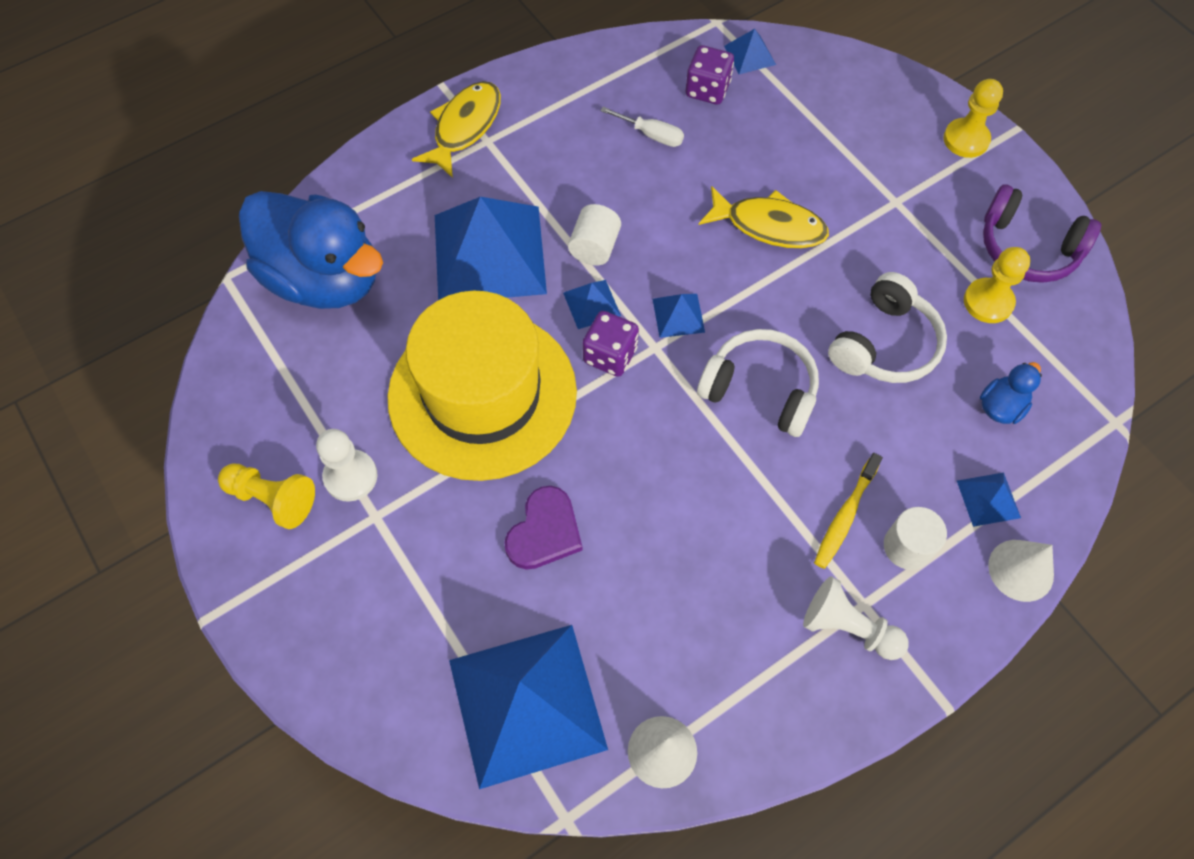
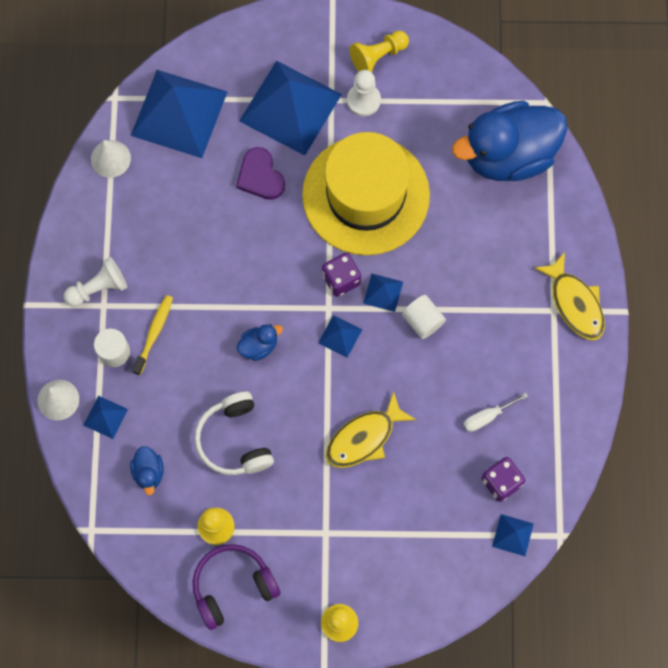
camera: 125 degrees right, 10 degrees up
blue pyramid [435,197,547,300] -> blue pyramid moved to [239,61,342,156]
white headphones [697,329,819,437] -> blue duck [237,324,283,361]
yellow toothbrush [814,453,883,569] -> yellow toothbrush turned 45 degrees clockwise [132,295,173,375]

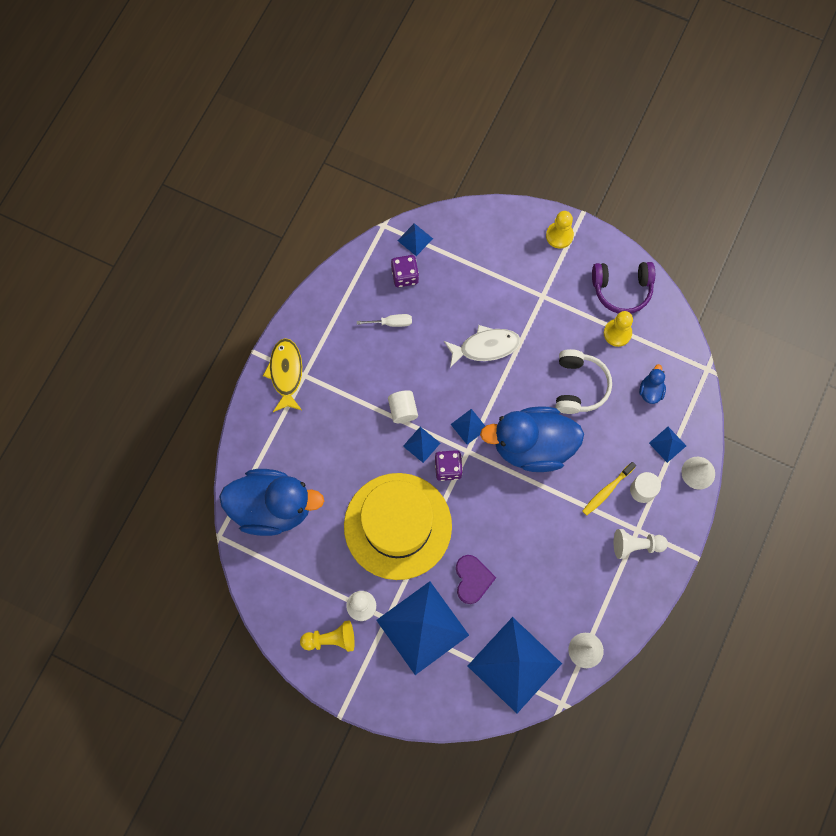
camera: 155 degrees left, 0 degrees up
blue duck [237,324,283,361] -> blue duck [480,406,584,472], size x2.50
yellow fish [326,391,416,468] -> white fish [444,325,521,368]

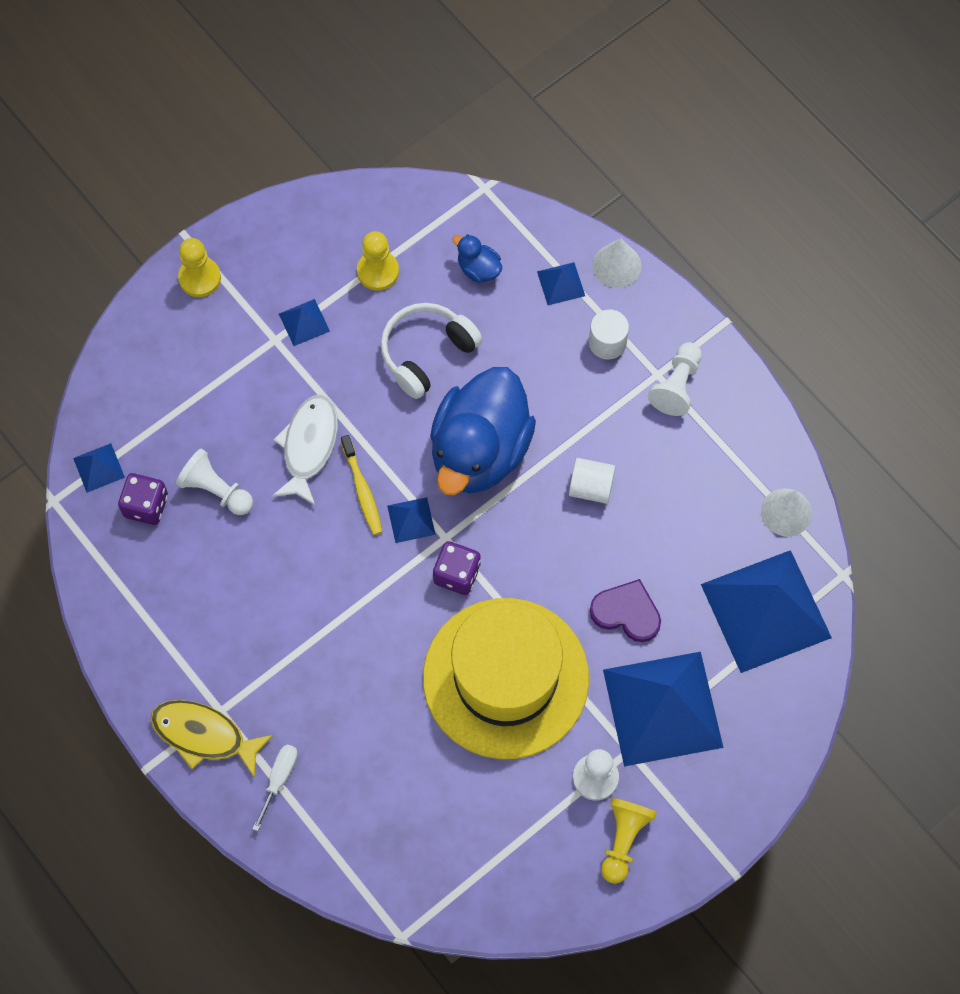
camera: 65 degrees left, 5 degrees down
blue duck [219,469,324,536] -> none
white screwdriver [357,314,412,327] -> white screwdriver moved to [253,745,298,831]
white cylinder [388,390,418,423] -> white cylinder moved to [569,458,615,504]
blue pyramid [403,427,440,463] -> blue pyramid moved to [279,299,330,346]
white headphones [555,349,612,414] -> white headphones turned 75 degrees counterclockwise [381,303,483,399]
yellow toothbrush [582,462,636,515] -> yellow toothbrush moved to [341,435,383,535]
purple headphones [592,262,655,314] -> none
none -> white pawn [176,448,253,515]

